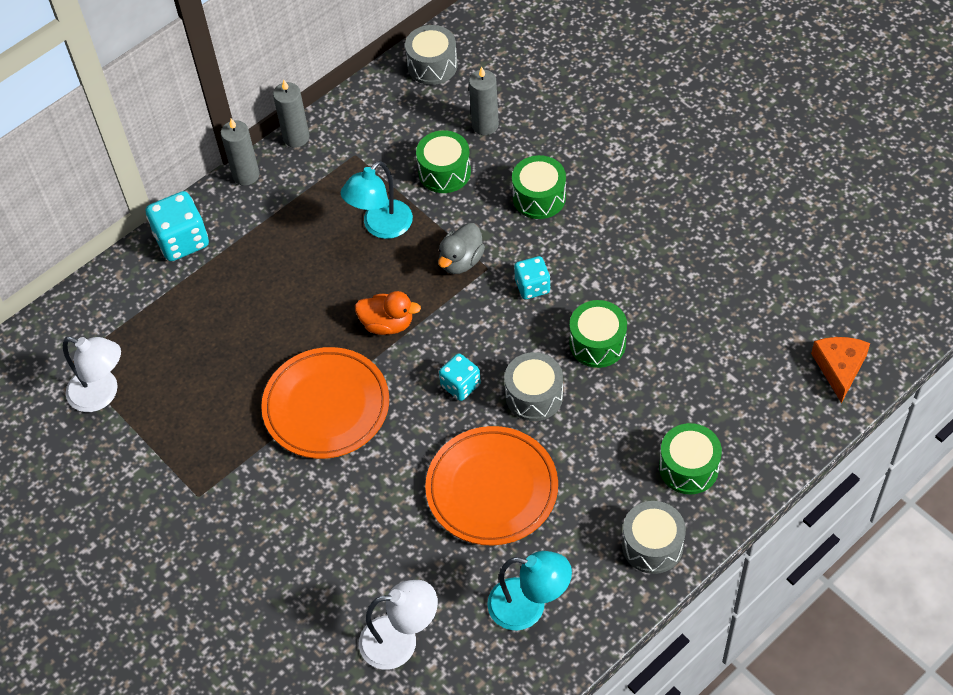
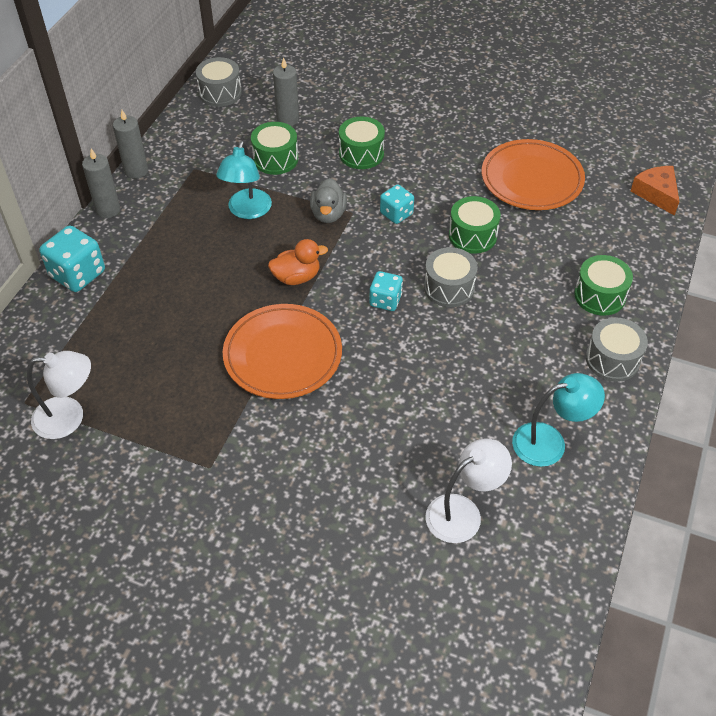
camera: 30 degrees left, 5 degrees down
orange plate [425,426,558,546] -> orange plate moved to [482,139,585,210]

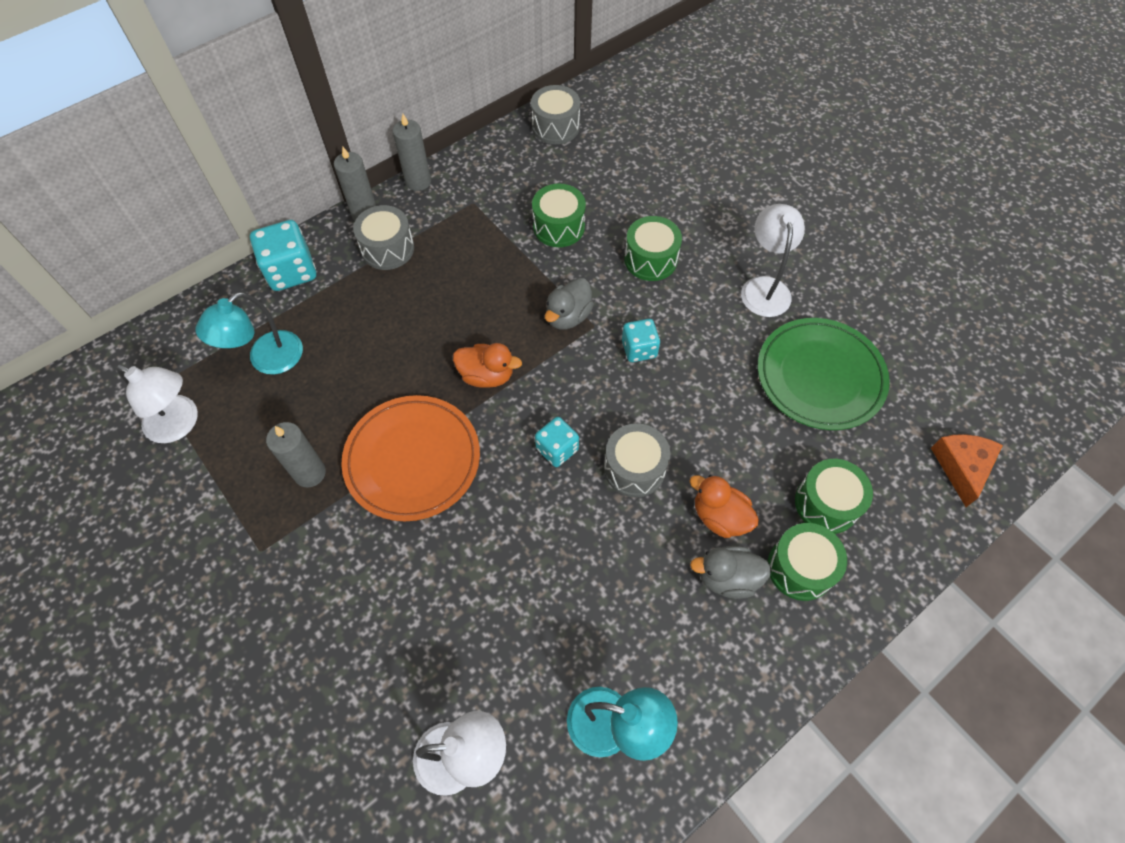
camera: 30 degrees right, 10 degrees up
turquoise lamp [216,141,272,219] -> turquoise lamp moved to [195,292,303,374]
grey candle [273,57,299,126] -> grey candle moved to [266,422,326,487]
green drum [449,196,501,253] -> green drum moved to [795,459,873,534]
orange plate [482,139,585,210] -> green plate [758,318,890,430]
grey drum [586,318,648,382] -> grey drum moved to [353,205,414,270]
none -> orange duck [689,475,759,538]
none -> grey duck [690,546,772,599]
none -> white lamp [741,204,805,317]

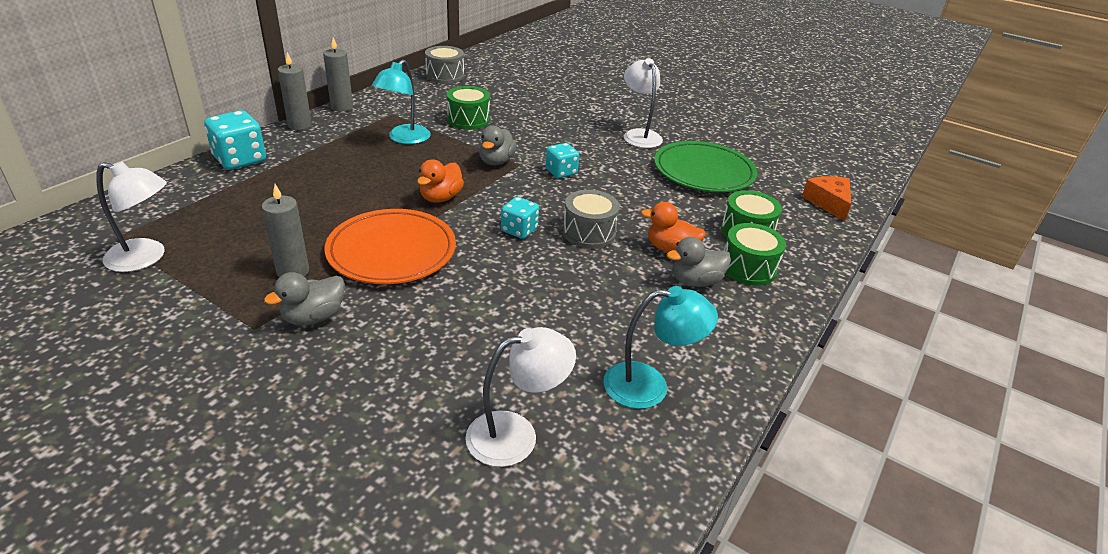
camera: 20 degrees left, 25 degrees down
turquoise lamp [195,292,303,374] -> turquoise lamp moved to [372,59,431,144]
grey drum [353,205,414,270] -> none
orange duck [453,343,522,388] -> orange duck turned 120 degrees clockwise [417,160,464,202]
green drum [624,216,682,281] -> none
none -> grey duck [264,272,345,326]

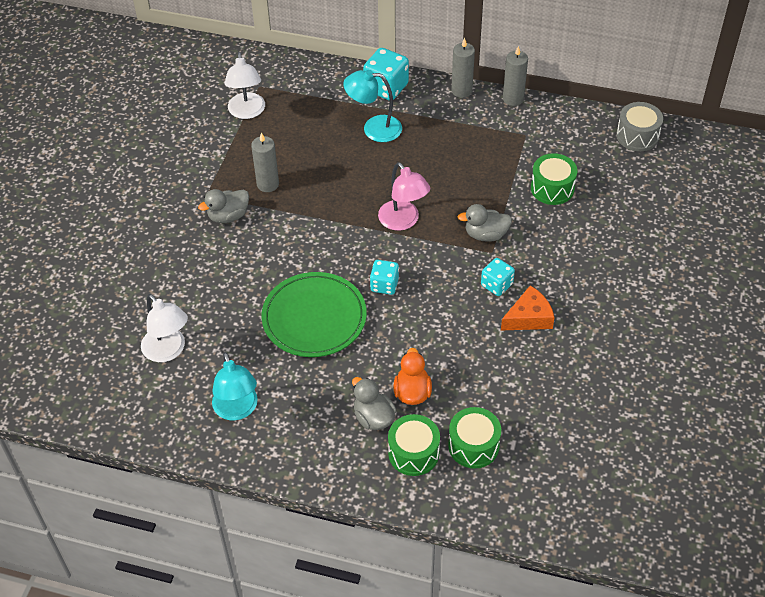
camera: 75 degrees right, 15 degrees up
grey duck [264,272,345,326] -> grey duck turned 60 degrees counterclockwise [198,189,249,223]
orange plate [324,209,456,284] -> none
turquoise lamp [372,59,431,144] -> turquoise lamp moved to [343,70,402,142]
orange duck [417,160,464,202] -> pink lamp [378,162,430,231]
grey drum [563,190,620,248] -> none
white lamp [624,58,663,148] -> none
green plate [654,141,757,192] -> green plate moved to [261,272,367,357]
orange cheese [802,176,851,222] -> orange cheese moved to [501,286,555,330]

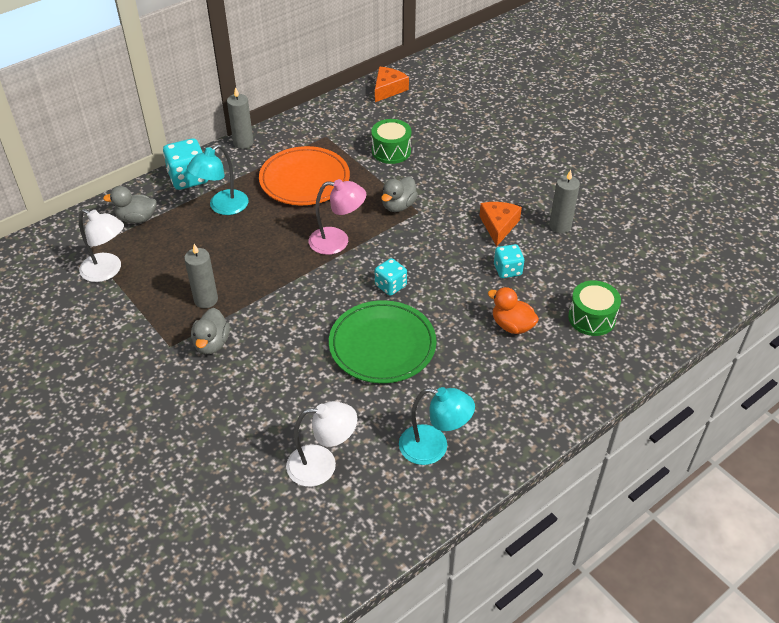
camera: 55 degrees left, 5 degrees down
grey duck [352,377,397,430] -> grey duck moved to [103,186,157,223]
green drum [388,414,440,476] -> none
turquoise dice [481,258,515,296] -> turquoise dice moved to [494,244,524,278]
grey candle [503,46,528,106] -> grey candle moved to [549,170,580,233]
grey drum [616,102,663,151] -> orange cheese [375,67,409,102]
none -> orange plate [259,146,350,205]

